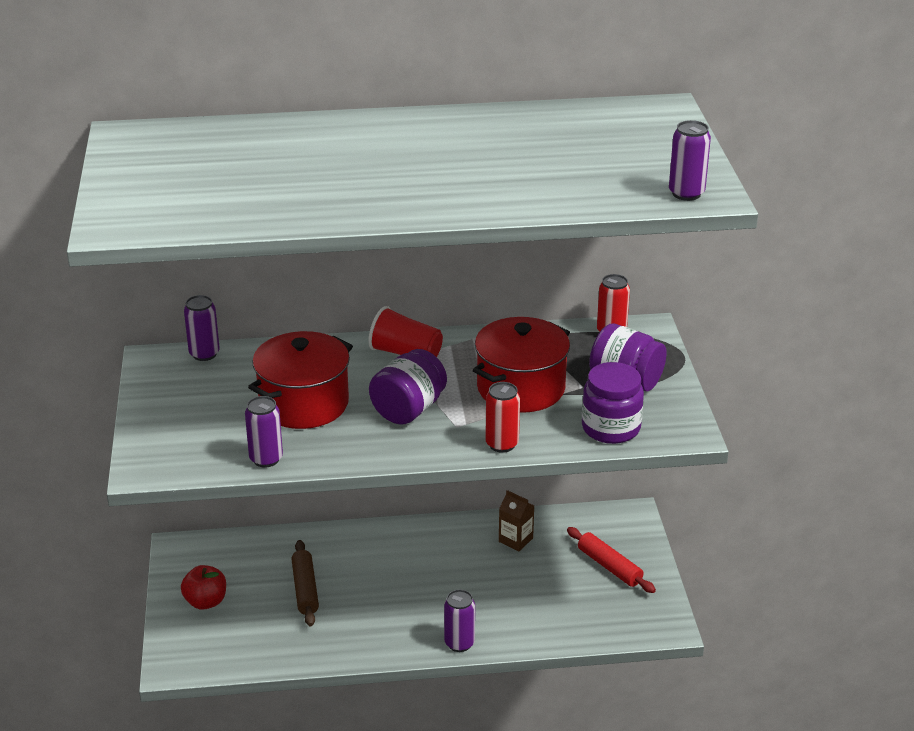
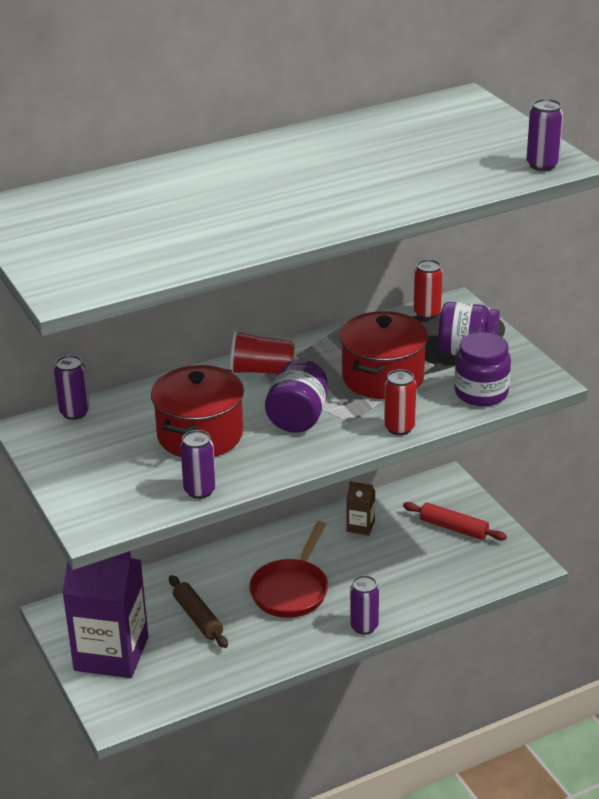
camera: 20 degrees left, 0 degrees up
red apple [181,565,226,610] -> purple carton [62,551,148,678]
none -> red pan [249,521,328,618]

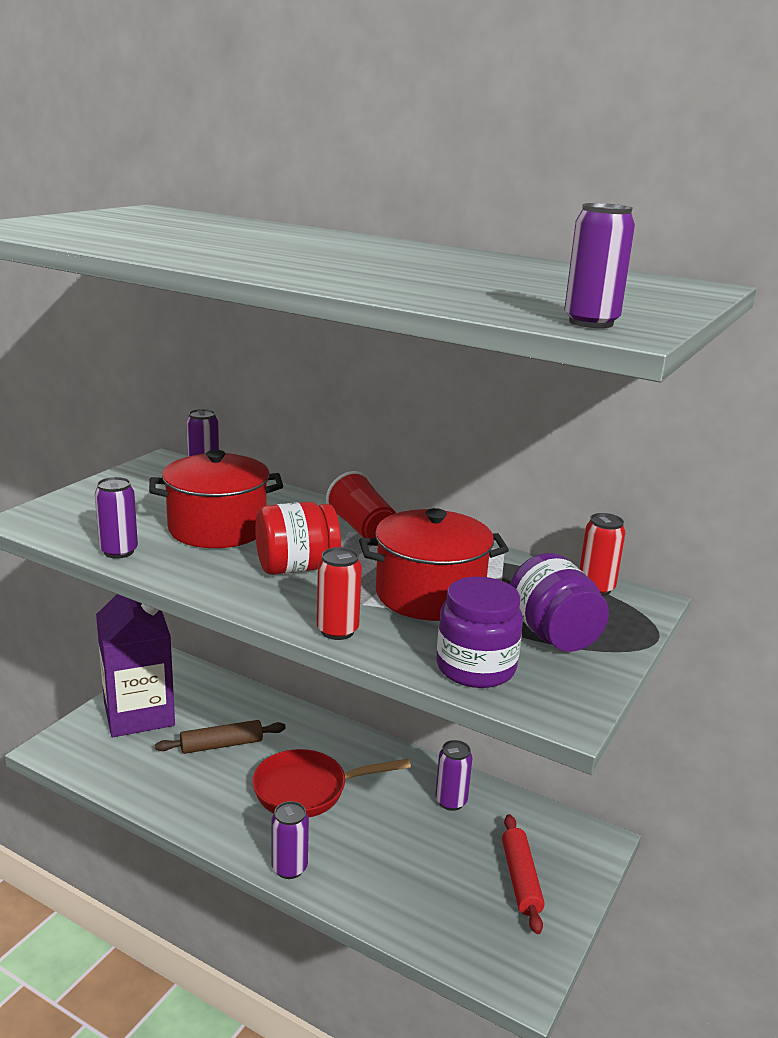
camera: 55 degrees right, 10 degrees down
brown rolling pin [169,575,228,648] -> brown rolling pin turned 45 degrees clockwise [155,720,286,754]
purple jar [265,359,328,433] -> red jar [255,502,341,575]
brown carton [346,481,375,535] -> purple can [435,740,472,811]

